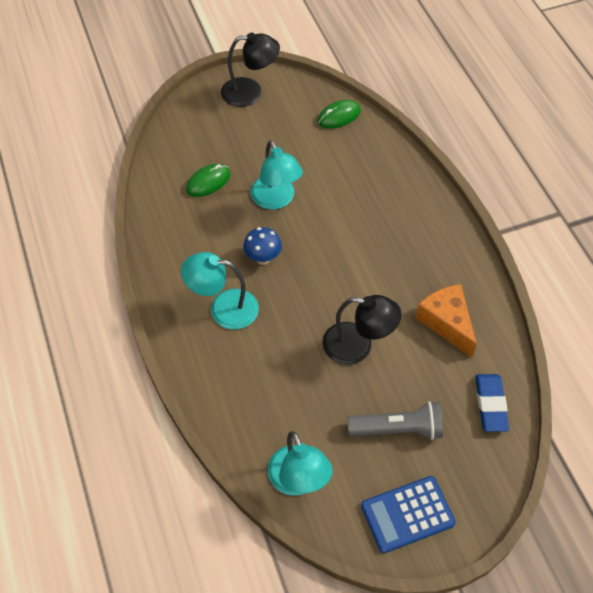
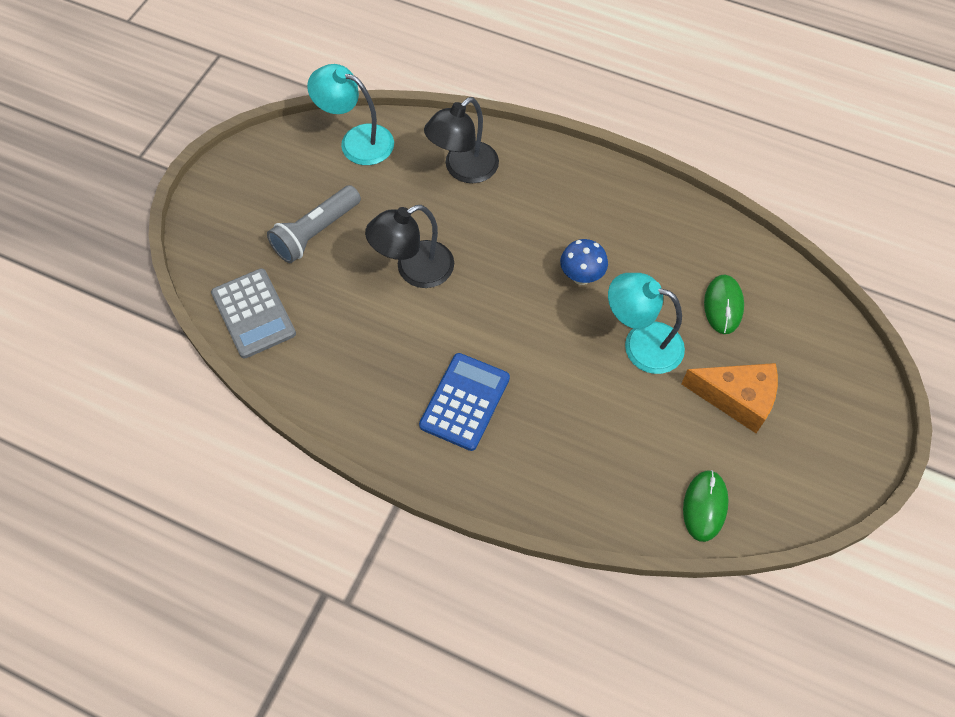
camera: 135 degrees right, 5 degrees up
turquoise lamp [181,252,259,330] -> none
black lamp [221,33,280,107] -> black lamp moved to [424,97,499,183]
blue calculator [361,476,456,553] -> blue calculator moved to [419,353,510,451]
orange cheese [415,284,477,358] -> orange cheese moved to [681,363,778,433]
blue eraser [475,374,509,432] -> grey calculator [211,268,296,359]

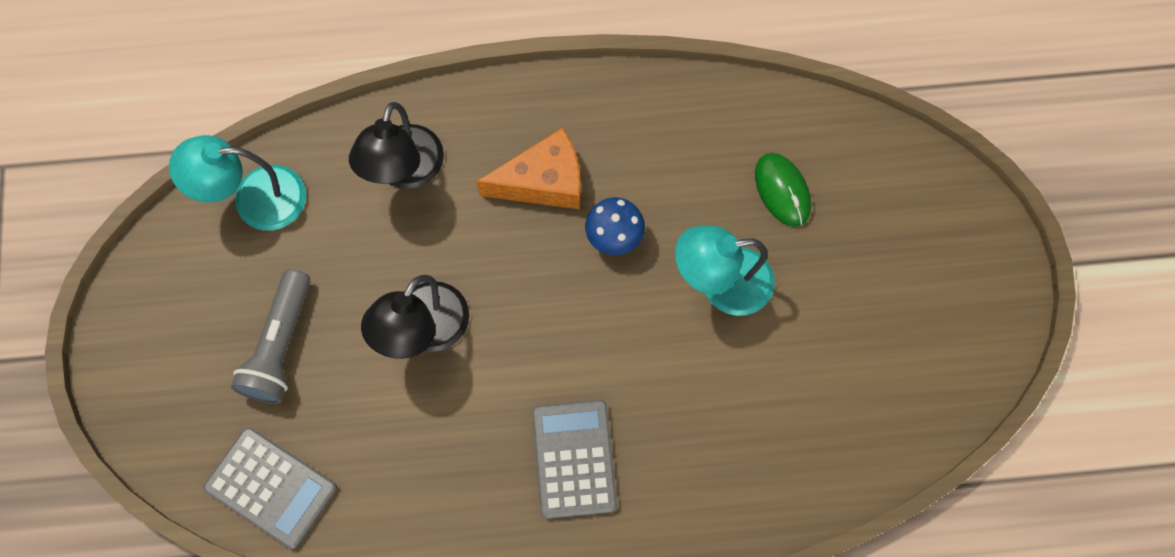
camera: 30 degrees left, 10 degrees up
blue calculator [419,353,510,451] -> grey calculator [532,400,617,519]
orange cheese [681,363,778,433] -> orange cheese moved to [476,128,581,210]
green mouse [683,470,729,542] -> none

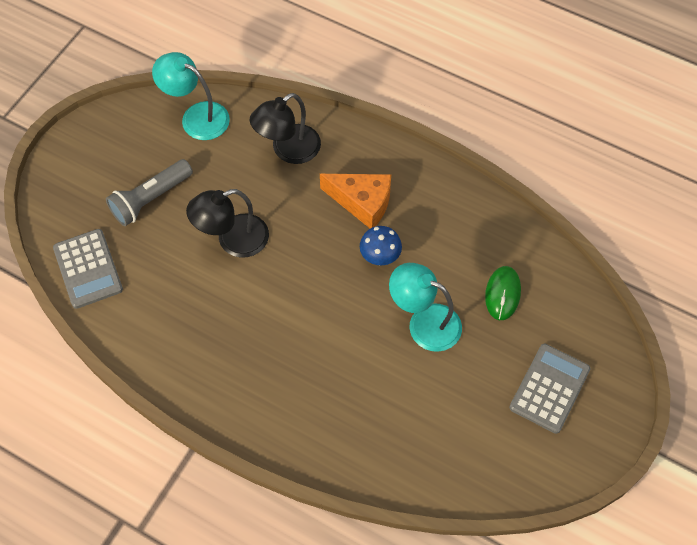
camera: 35 degrees right, 10 degrees down
grey calculator [532,400,617,519] -> grey calculator moved to [509,344,591,434]

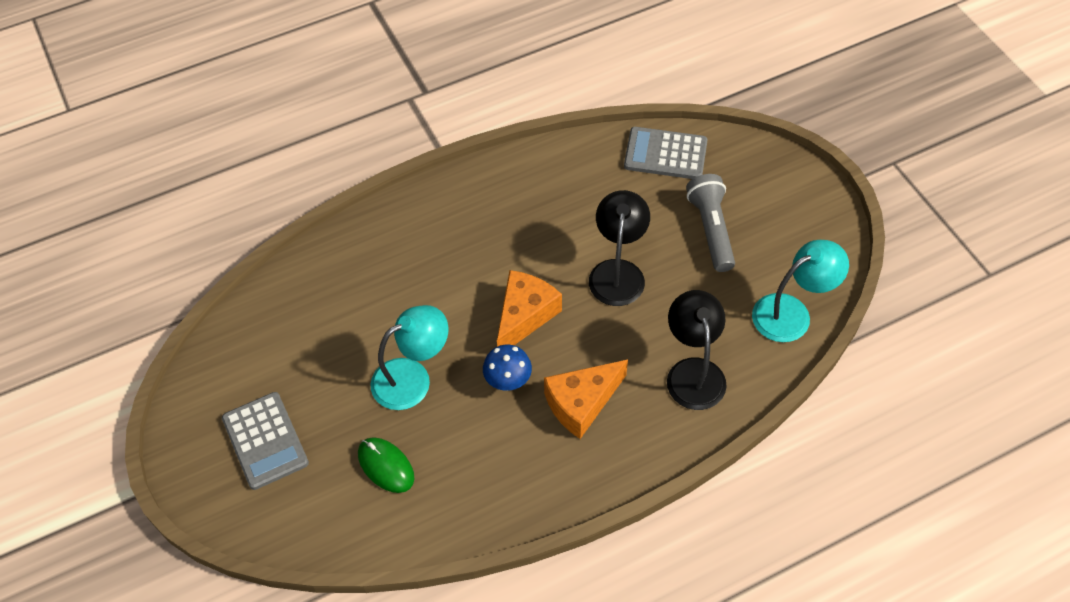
camera: 125 degrees right, 5 degrees down
none -> orange cheese [497,270,562,347]

